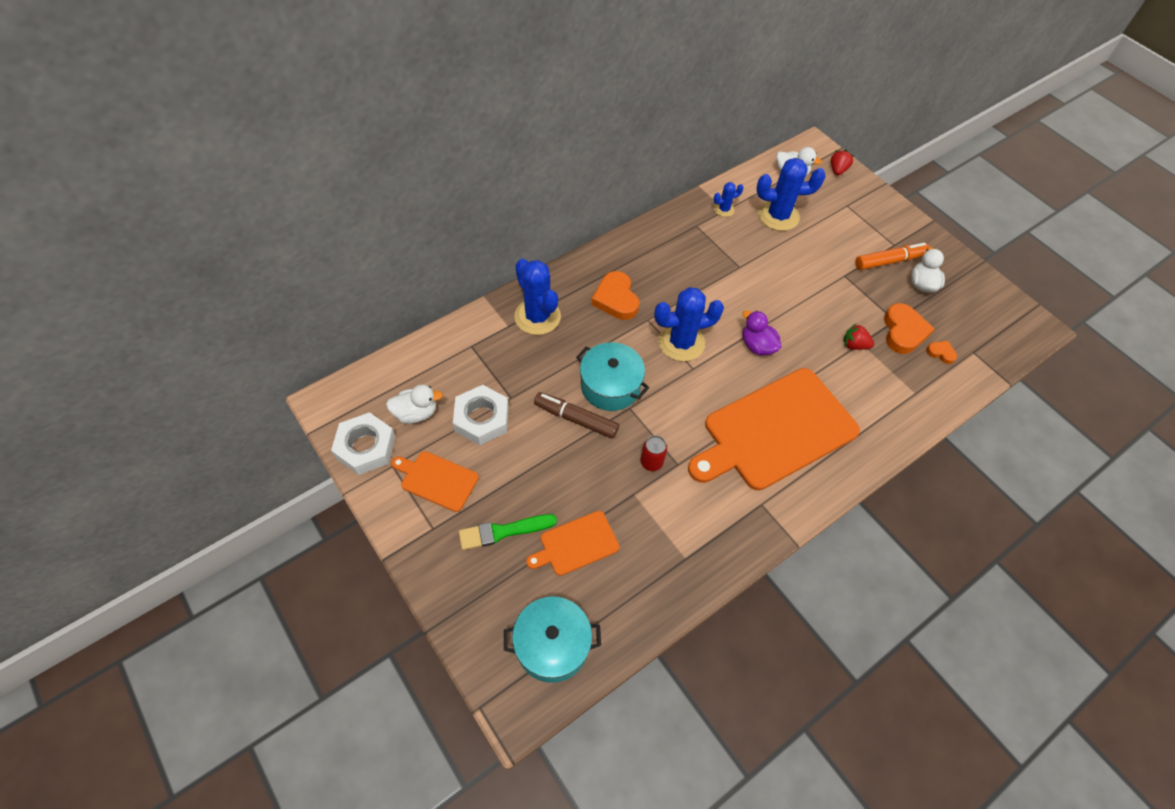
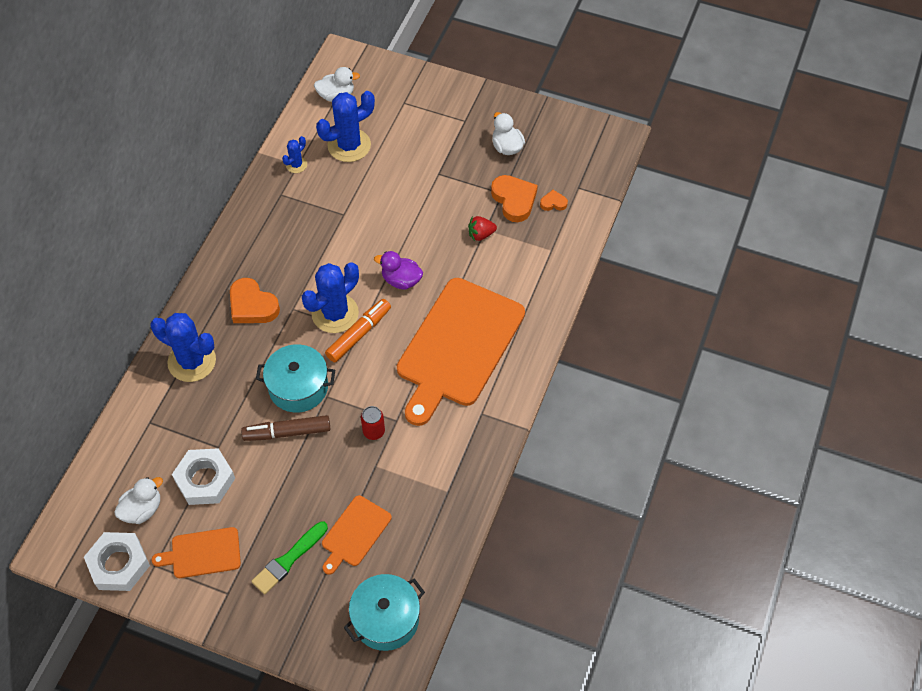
camera: 30 degrees left, 0 degrees up
red strawberry [831,150,854,175] -> none
orange marker [855,243,929,270] -> orange marker moved to [325,299,391,363]

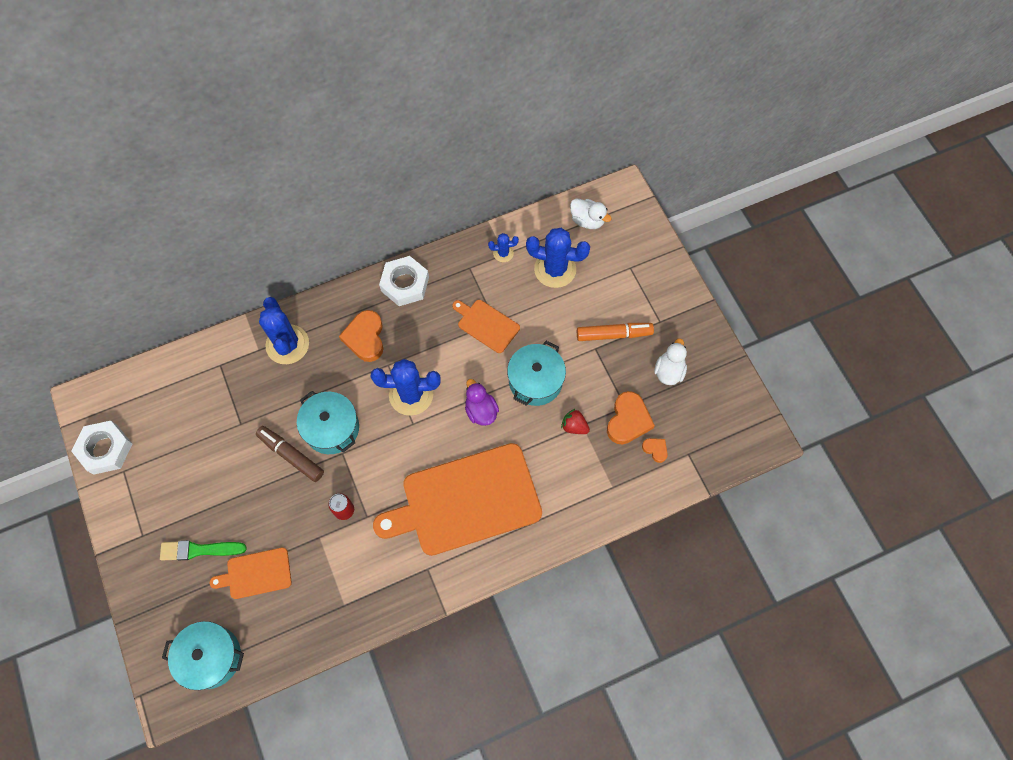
camera: 45 degrees right, 10 degrees up
white duck [114,477,163,524] -> none
orange cutting board [152,527,241,578] -> orange cutting board moved to [452,300,520,353]
white nut [172,448,235,505] -> white nut moved to [379,256,429,306]
orange marker [325,299,391,363] -> orange marker moved to [577,323,654,341]
none -> turquoise pot [507,341,566,406]

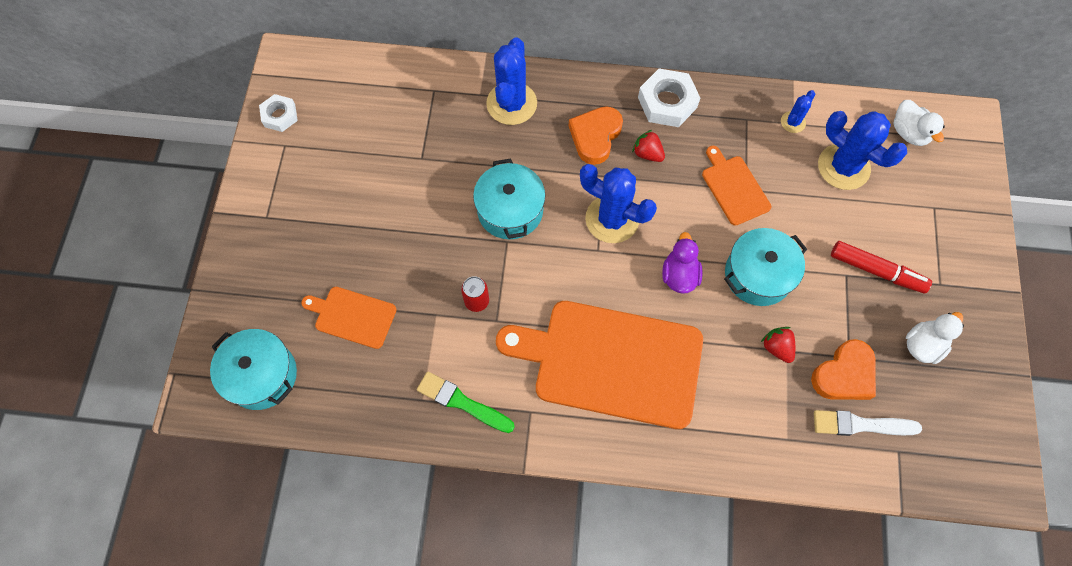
camera: 30 degrees right, 0 degrees up
white nut [71,421,132,475] -> white nut [259,94,298,132], size x0.63
green brush [160,540,247,561] -> green brush moved to [417,372,515,433]
brown marker [256,426,324,482] -> none
blue cactus [488,233,519,262] -> blue cactus turned 75 degrees counterclockwise [781,90,815,133]
orange marker [577,323,654,341] -> red marker [831,241,932,294]
orange heart [642,438,668,463] -> white brush [814,410,922,436]
none -> red strawberry [632,130,665,162]

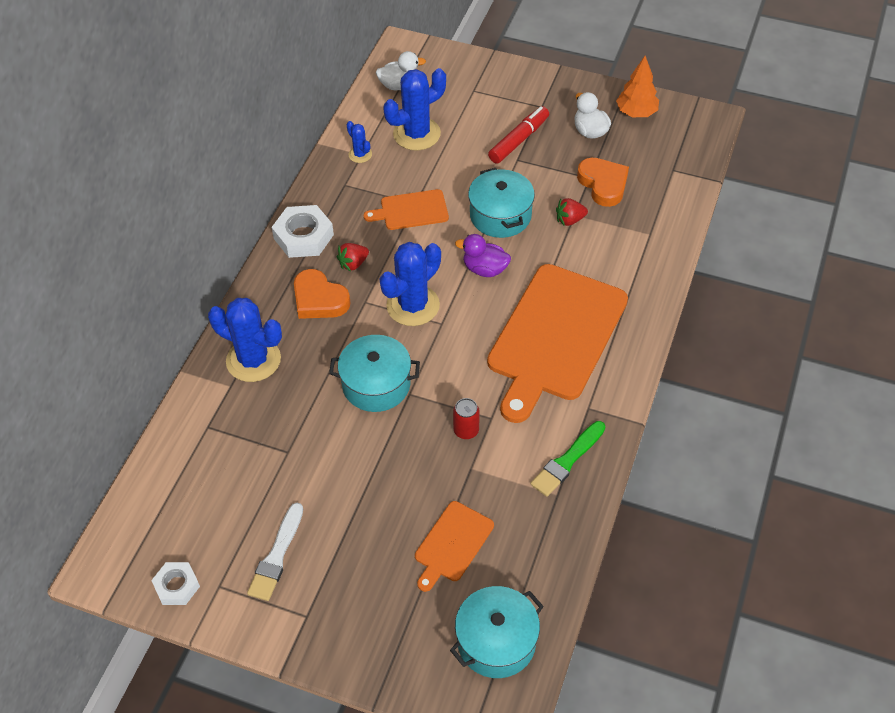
camera: 75 degrees left, 15 degrees down
white brush [814,410,922,436] -> white brush moved to [247,503,303,601]
none -> orange tree [616,56,659,117]

